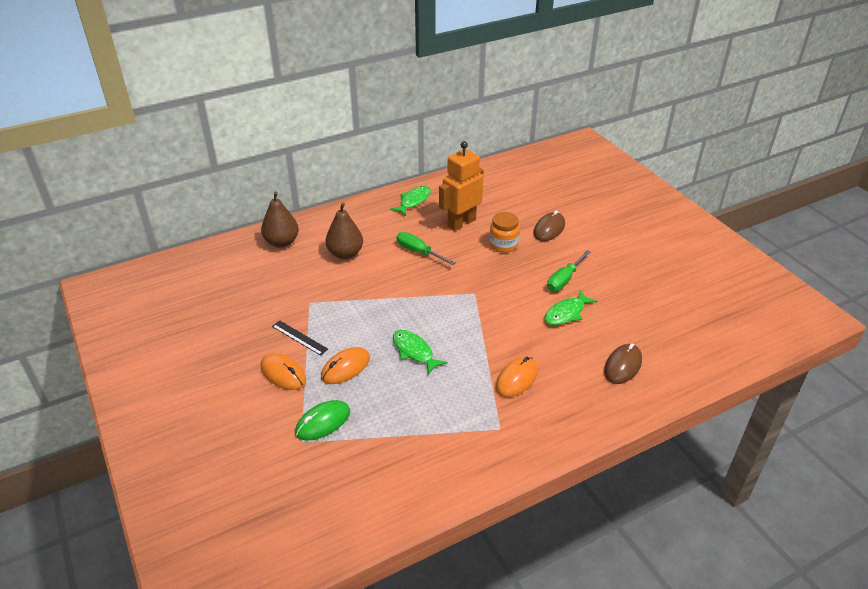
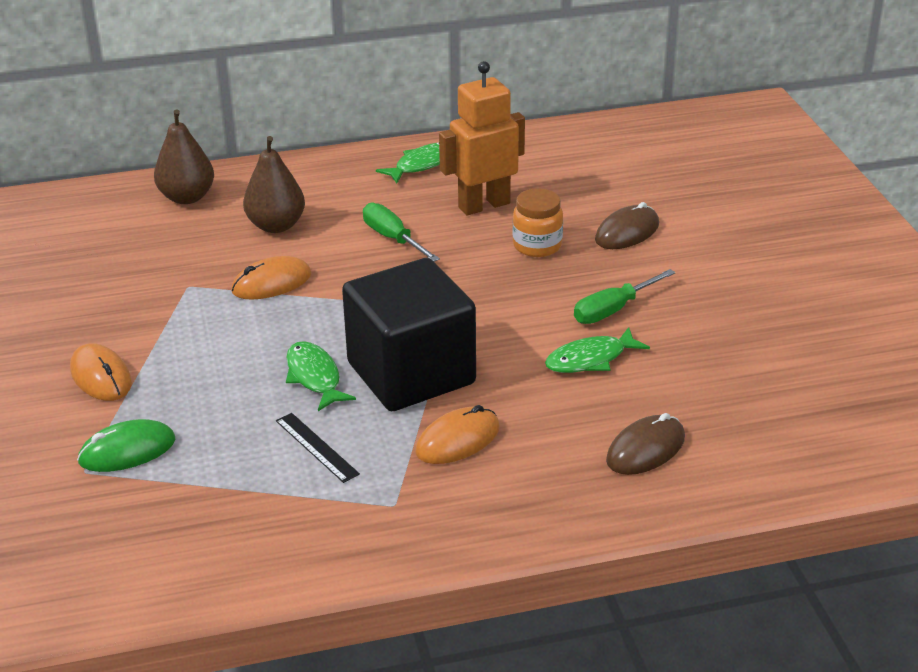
camera: 15 degrees right, 5 degrees down
black ruler [272,320,328,356] -> black ruler moved to [276,413,360,483]
orange mouse [321,347,370,384] -> orange mouse moved to [231,256,312,300]
none -> black cube [342,258,476,411]

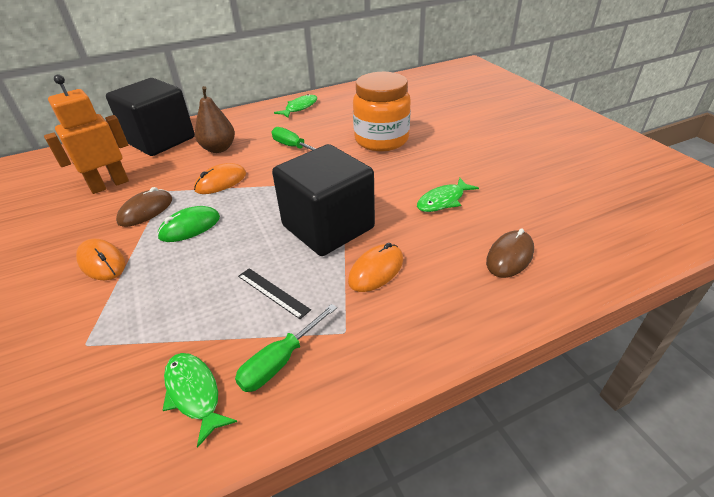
camera: 10 degrees left, 5 degrees up
green mouse [77,419,175,472] -> green mouse moved to [157,206,220,242]
brown pear [154,109,214,204] -> black cube [106,78,195,156]
green fish [286,341,356,411] -> green fish moved to [163,353,237,448]
orange robot [439,61,525,216] -> orange robot moved to [44,74,129,194]
orange jar [513,188,563,257] -> orange jar [353,72,411,151], size x1.82
green screwdriver [574,269,675,324] -> green screwdriver moved to [235,304,337,392]
brown mouse [595,202,659,249] -> brown mouse moved to [116,187,172,227]

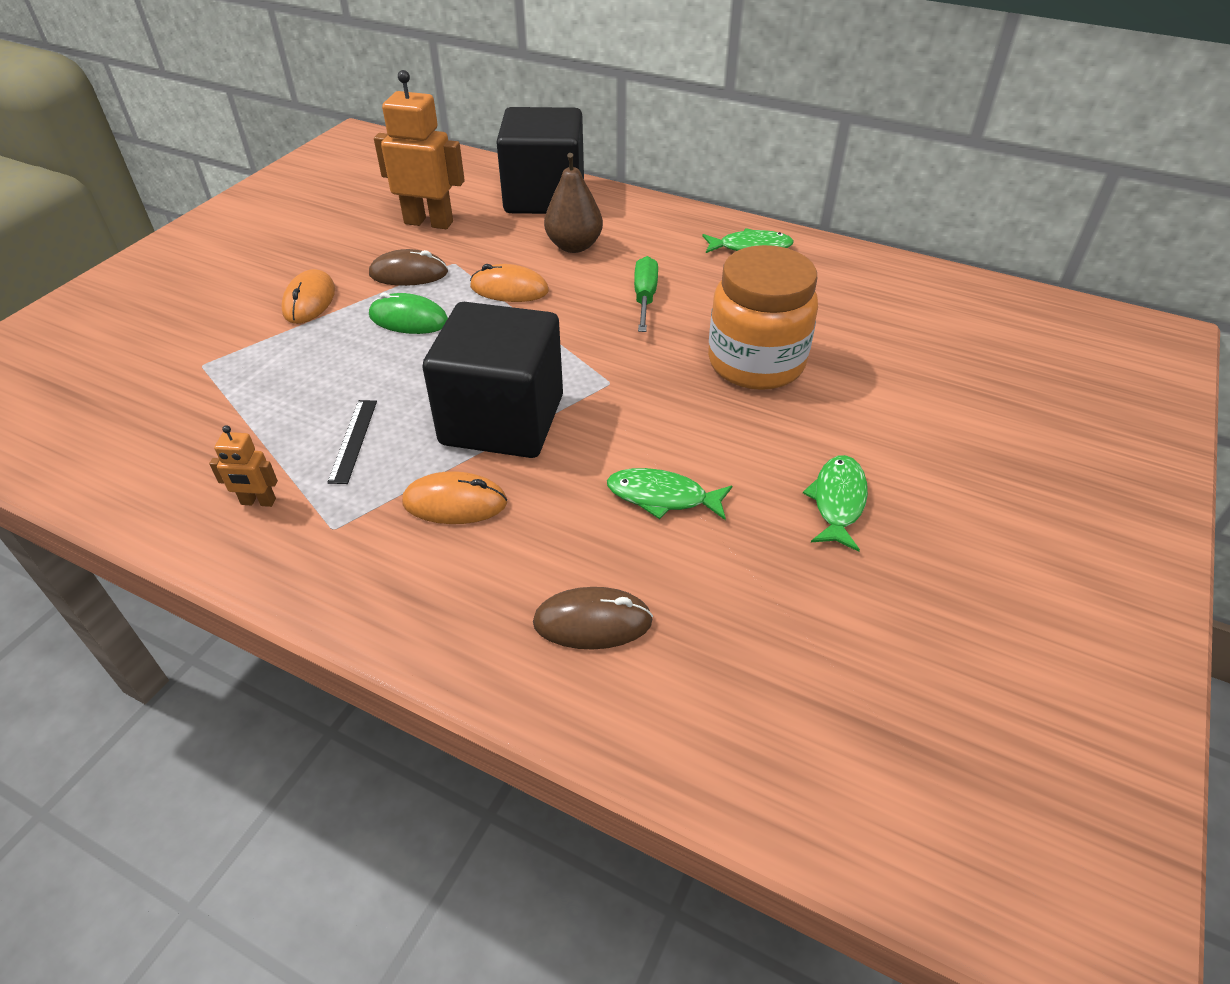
camera: 50 degrees right, 5 degrees up
green fish [163,353,237,448] -> green fish moved to [803,455,868,552]
green screwdriver [235,304,337,392] -> orange robot [209,425,278,507]

